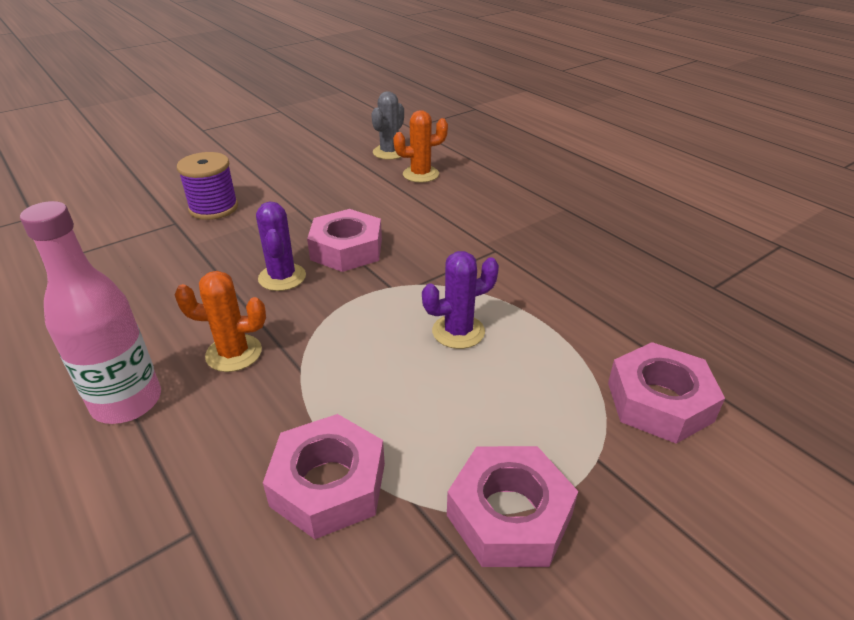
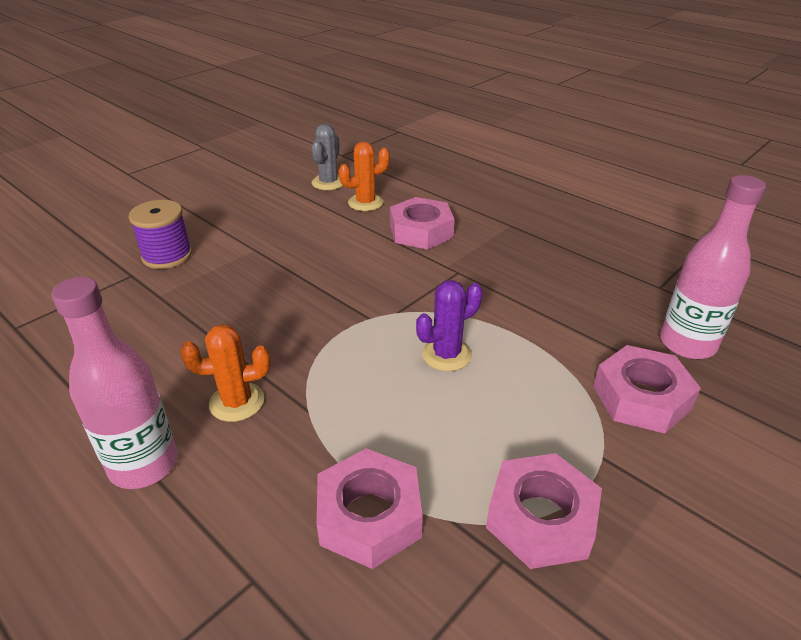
camera: 10 degrees left, 0 degrees up
purple cactus [256,202,306,291] -> none
pink nut [307,209,382,272] -> pink nut moved to [390,197,455,250]
none -> pink bottle [660,175,766,359]

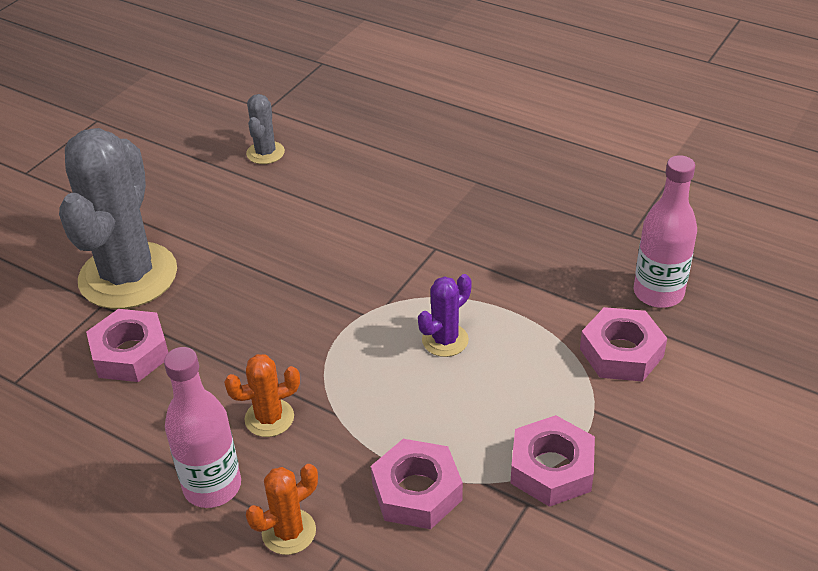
camera: 10 degrees left, 5 degrees up
purple spool [129,200,192,269] -> grey cactus [59,128,177,309]
orange cactus [338,142,390,211] -> orange cactus moved to [246,464,318,555]
pink nut [390,197,455,250] -> pink nut moved to [86,309,168,382]

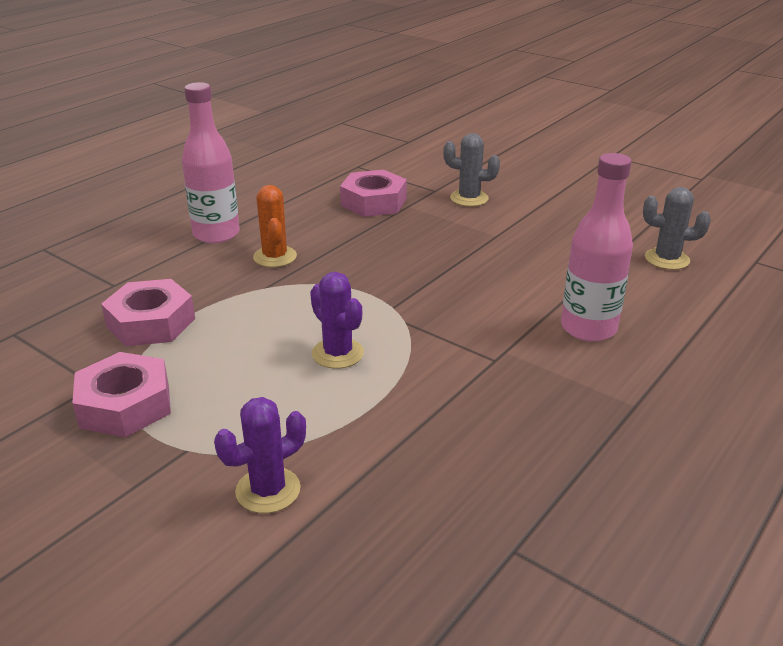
camera: 95 degrees right, 10 degrees down
grey cactus [59,128,177,309] -> grey cactus [443,133,500,207], size x0.44
orange cactus [246,464,318,555] -> none
pink nut [580,307,667,382] -> purple cactus [214,397,306,513]
pink bottle [634,155,697,308] -> pink bottle moved to [561,153,633,342]

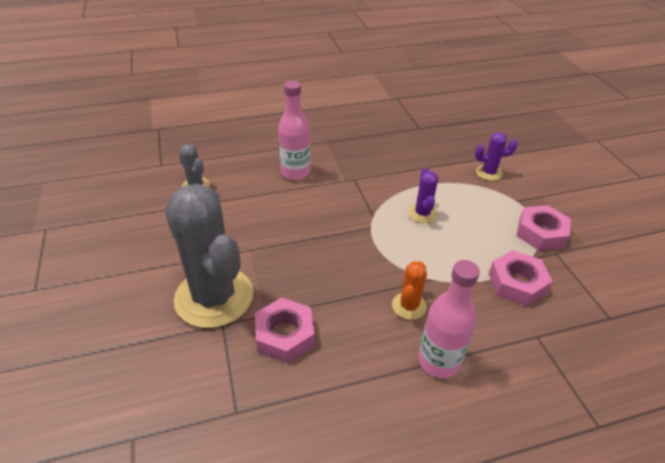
camera: 145 degrees left, 10 degrees up
grey cactus [443,133,500,207] -> grey cactus [165,184,254,328], size x2.27

